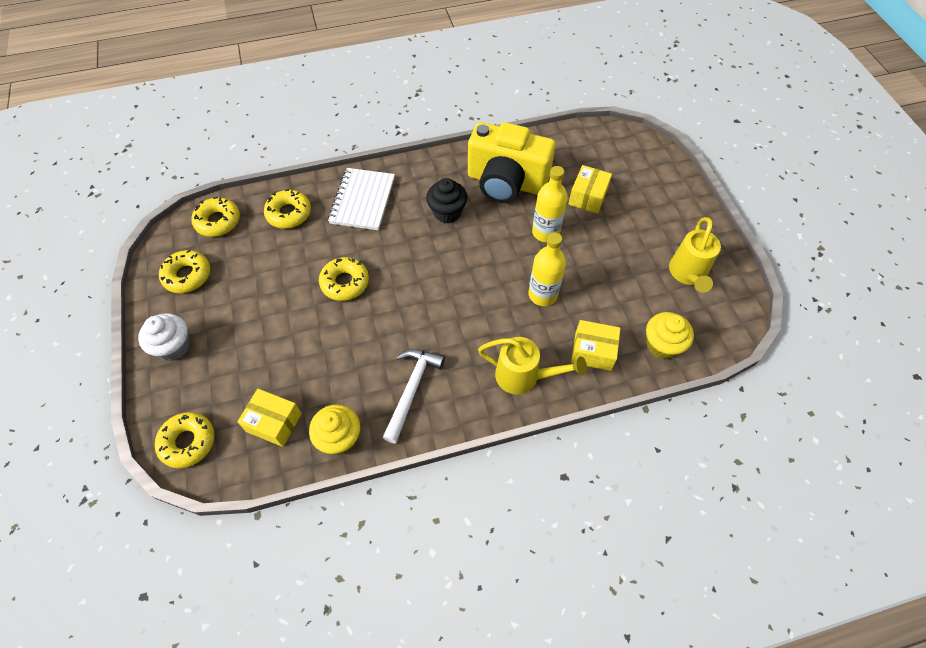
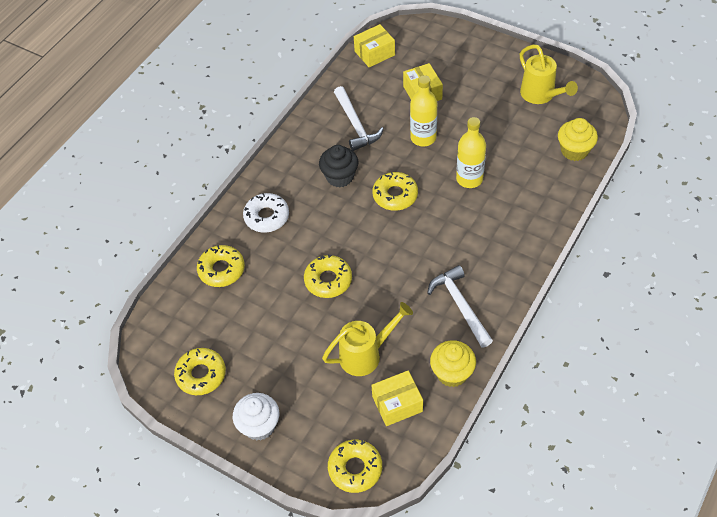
camera: 40 degrees left, 5 degrees down
yellow donut [191,197,240,237] -> yellow donut moved to [372,172,418,211]
white notebook [328,168,395,230] -> white donut [243,193,289,233]
yellow camera [468,122,555,203] -> white hammer [334,86,384,151]
yellow watering can [478,337,587,394] -> yellow watering can moved to [322,302,413,376]
yellow box [571,320,620,371] -> yellow box moved to [354,24,395,67]

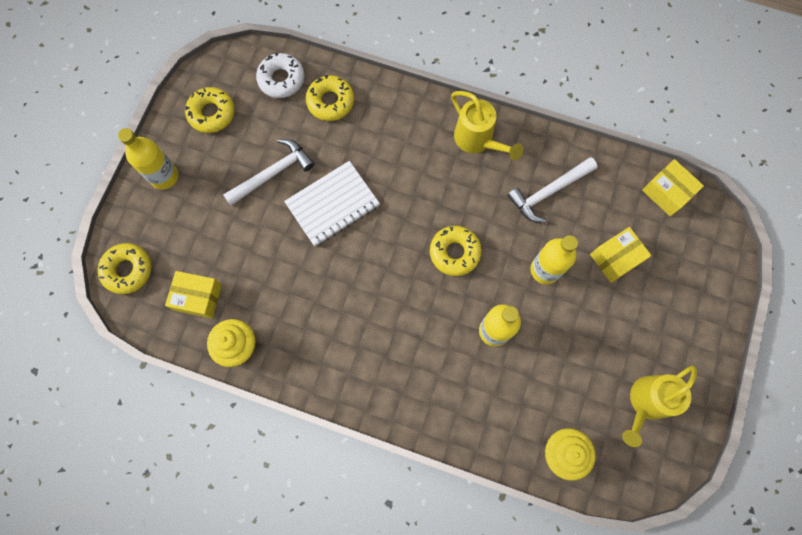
camera: 75 degrees right, 20 degrees up
white cupcake [233,393,279,441] -> yellow bottle [118,128,178,190]
white donut [243,193,289,233] -> white donut moved to [256,53,305,98]
yellow donut [304,254,352,298] -> white notebook [284,161,380,246]
black cupcake [319,145,358,187] -> none
yellow watering can [322,302,413,376] -> yellow watering can moved to [451,91,523,160]
yellow box [371,371,423,426] -> yellow box turned 45 degrees counterclockwise [165,271,222,319]
white hammer [427,265,493,348] -> white hammer moved to [223,139,315,206]

